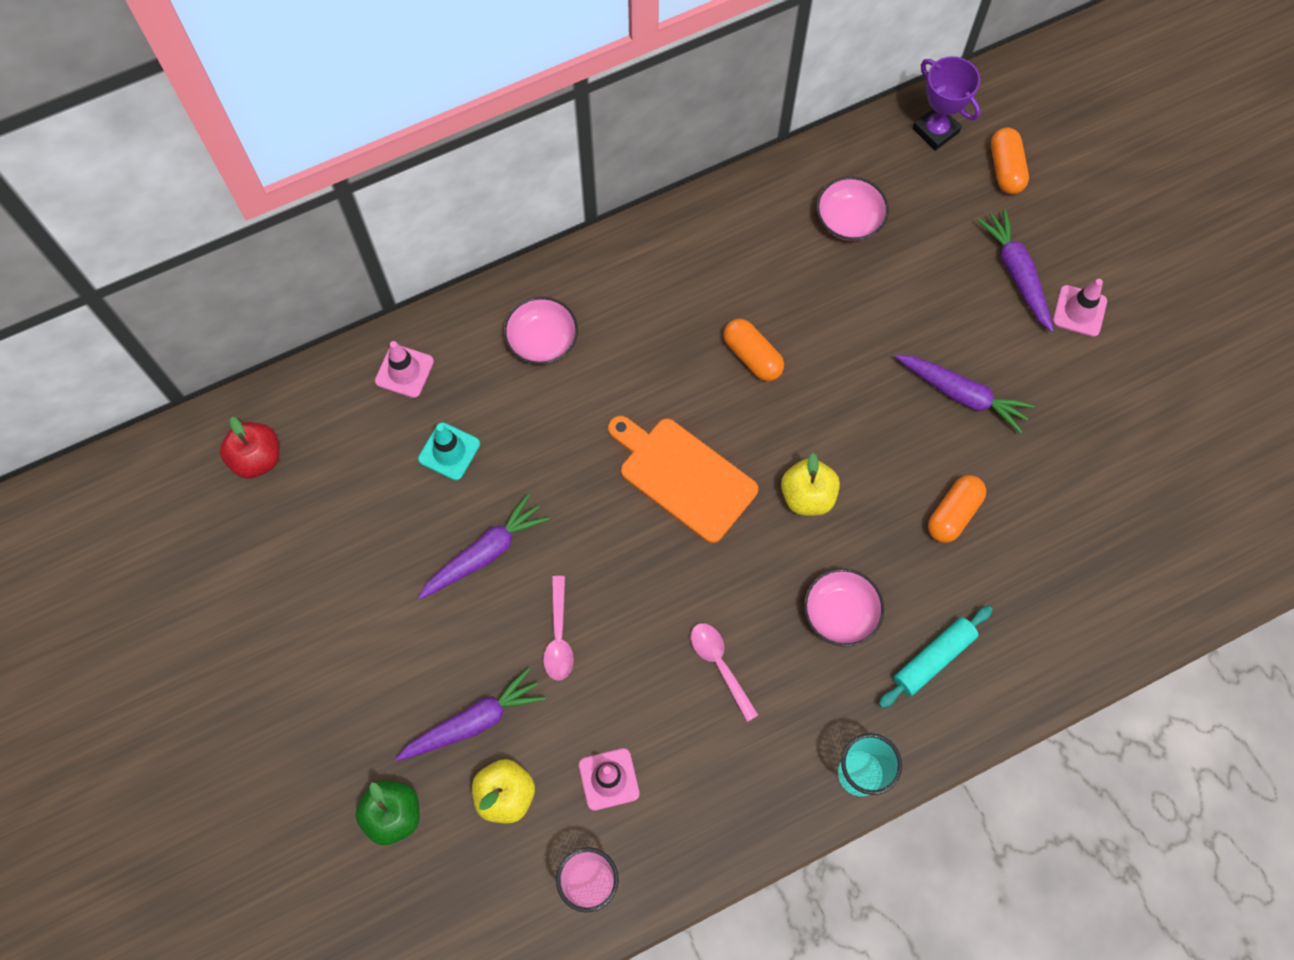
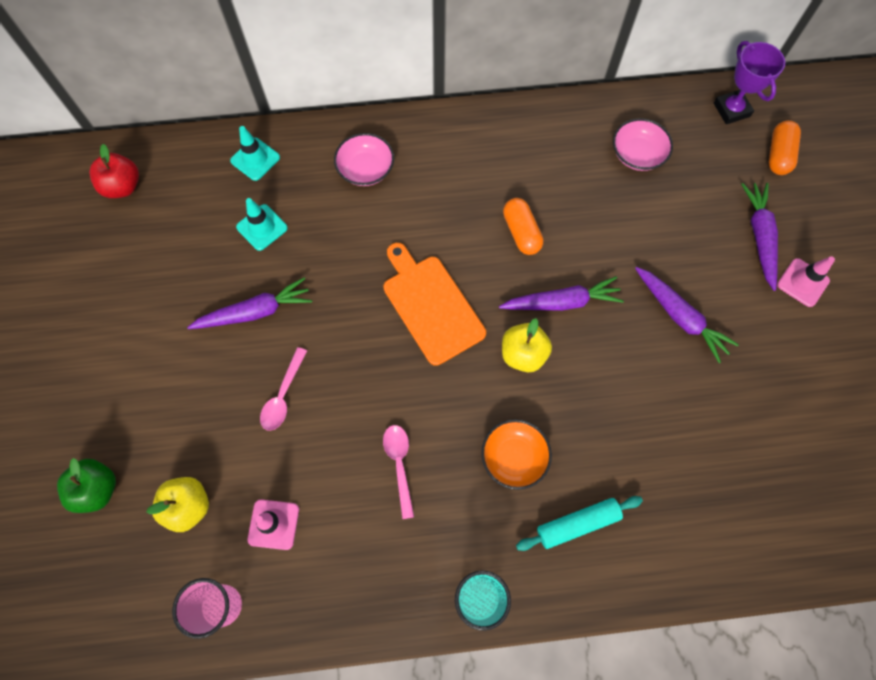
camera: 20 degrees right, 0 degrees up
pink traffic cone [375,341,434,398] -> turquoise traffic cone [230,126,280,181]
purple carrot [396,668,546,761] -> purple carrot moved to [499,276,624,311]
pink bowl [804,568,884,647] -> orange bowl [481,419,552,490]
orange capsule [928,475,986,543] -> none

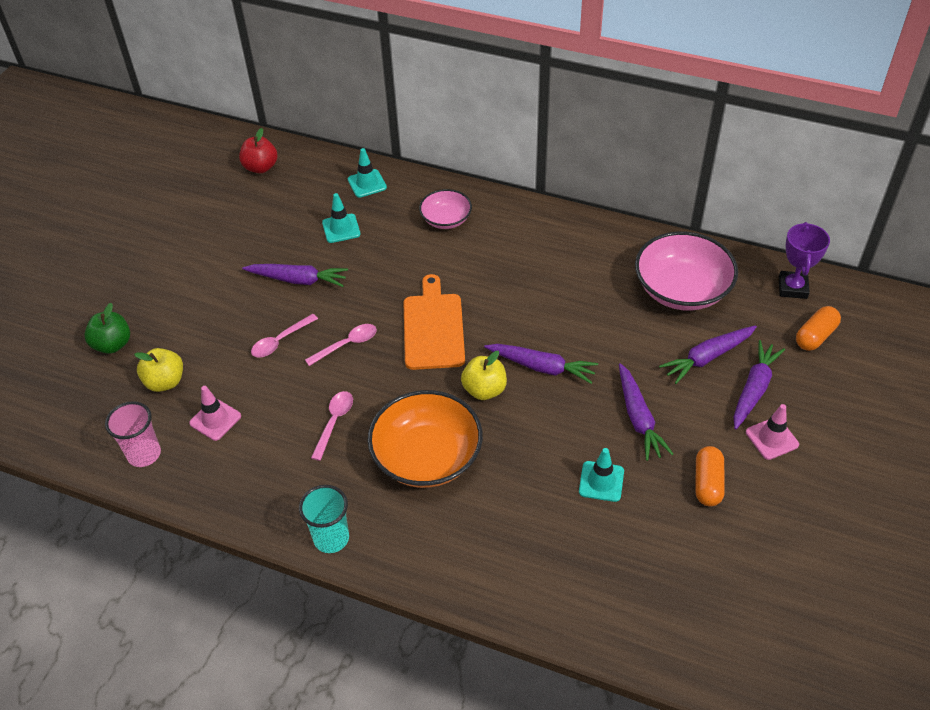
camera: 30 degrees right, 20 degrees down
orange bowl [481,419,552,490] -> orange bowl [367,390,483,488], size x1.78
orange capsule [503,198,543,255] -> orange capsule moved to [695,446,725,506]
turquoise rolling pin [516,496,643,551] -> none
pink bowl [613,119,673,171] -> pink bowl [635,231,738,311], size x1.78
none -> pink spoon [305,324,377,366]
none -> turquoise traffic cone [579,448,624,502]
none -> purple carrot [659,325,757,384]

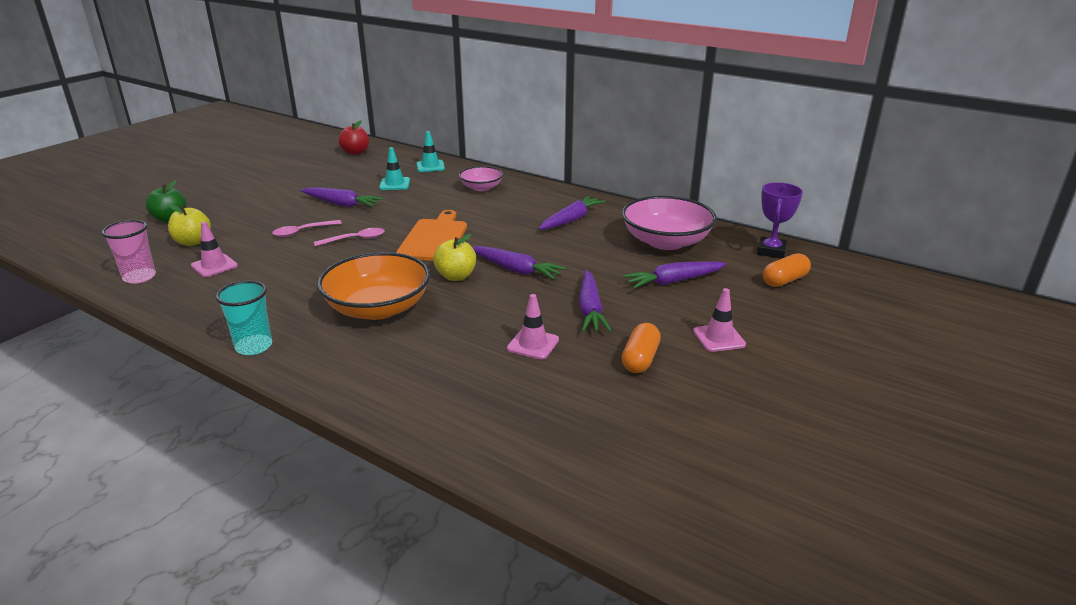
camera: 10 degrees right, 20 degrees down
pink spoon [311,391,353,461] -> none
turquoise traffic cone [579,448,624,502] -> pink traffic cone [507,294,559,360]
purple carrot [734,340,785,430] -> purple carrot moved to [539,196,606,230]

